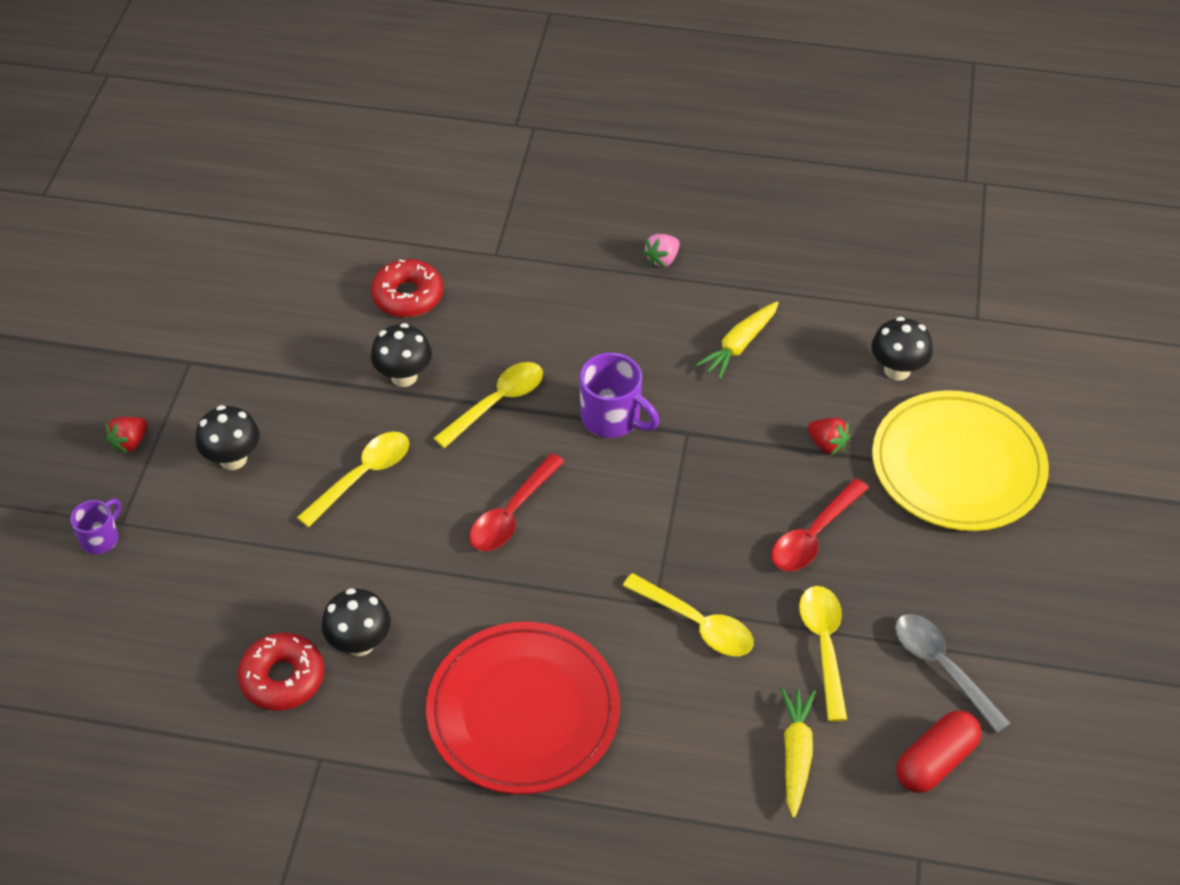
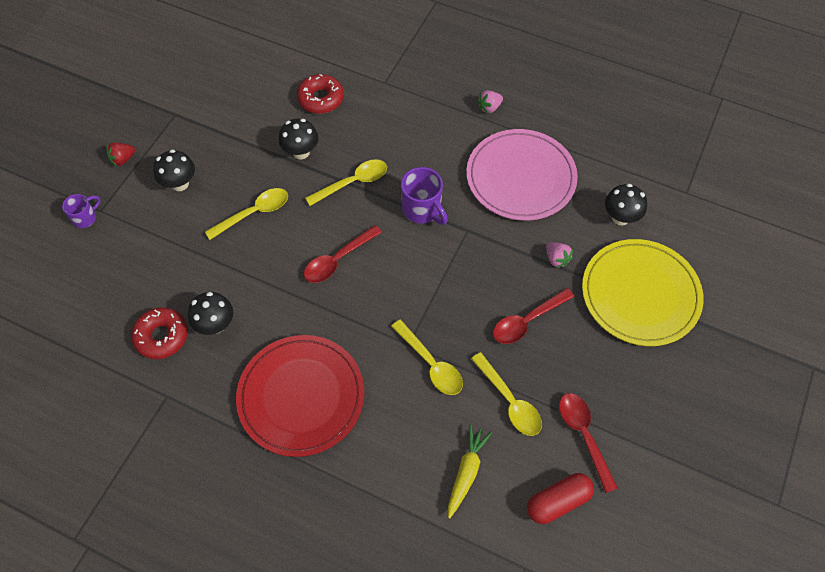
camera: 15 degrees right, 10 degrees up
yellow carrot [696,301,779,379] -> pink plate [466,129,578,221]
yellow spoon [799,586,847,722] -> yellow spoon turned 135 degrees clockwise [471,352,542,436]
red strawberry [808,418,850,455] -> pink strawberry [546,242,573,268]
grey spoon [895,614,1011,733] -> red spoon [559,393,618,493]

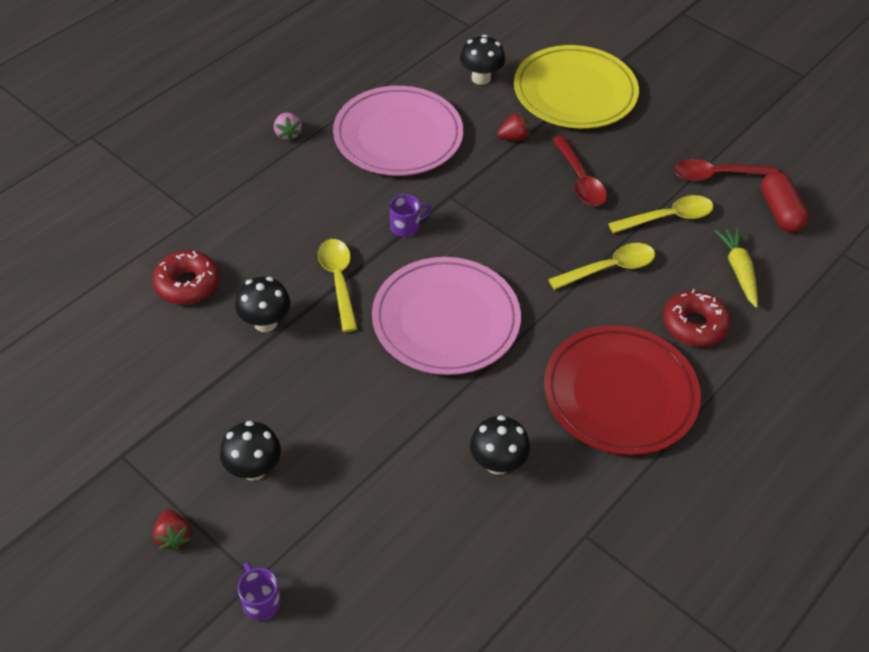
camera: 75 degrees left, 10 degrees down
red donut [131,307,188,359] -> red donut moved to [663,289,731,347]
yellow spoon [205,188,288,240] -> none
red spoon [304,225,382,283] -> pink plate [372,257,521,375]
purple mug [401,167,448,225] -> purple mug [389,194,432,237], size x0.61
yellow carrot [448,425,492,518] -> yellow carrot turned 45 degrees clockwise [714,228,758,308]
pink strawberry [546,242,573,268] -> red strawberry [497,112,530,141]

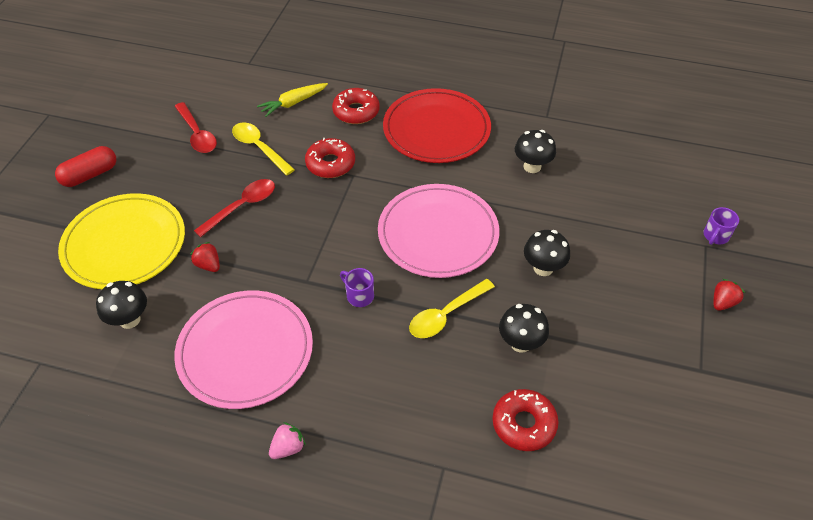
camera: 115 degrees left, 0 degrees up
black mushroom [220,421,281,481] -> black mushroom moved to [524,230,570,276]
yellow spoon [548,243,655,290] -> red donut [305,138,355,178]
red capsule [761,172,809,232] -> red capsule moved to [55,146,116,187]

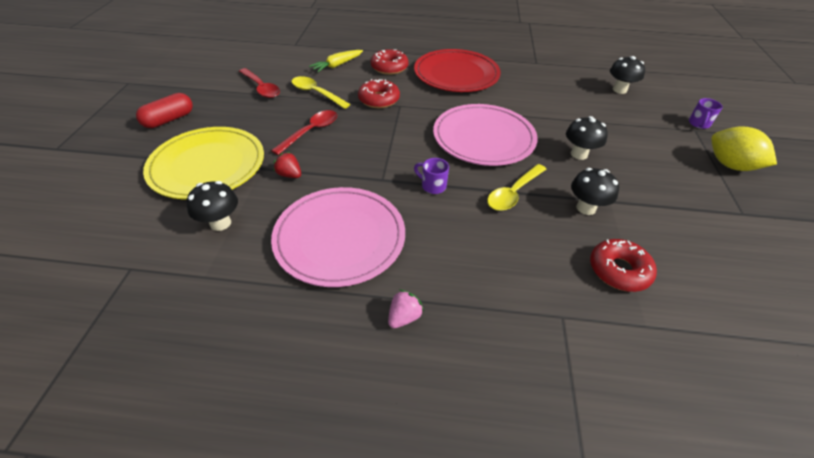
camera: 10 degrees left, 5 degrees down
black mushroom [515,130,556,173] -> black mushroom moved to [610,56,645,94]
red strawberry [713,279,745,311] -> yellow lemon [711,126,777,171]

